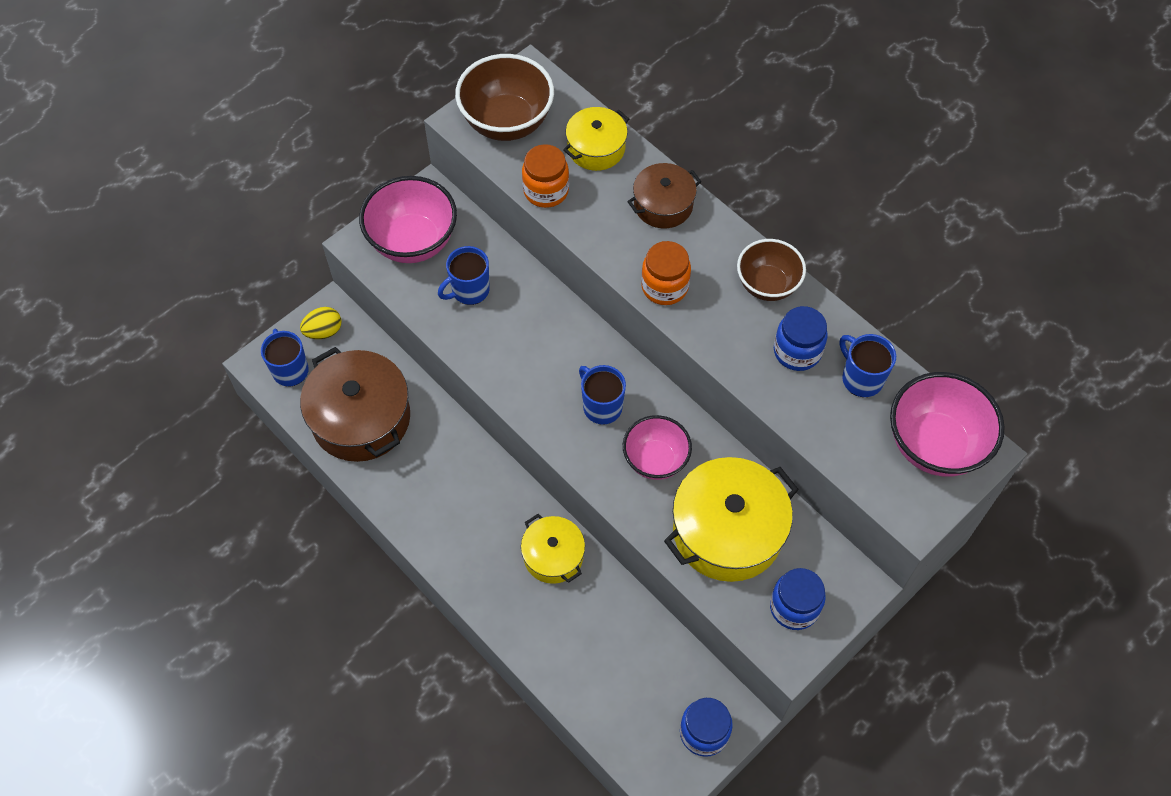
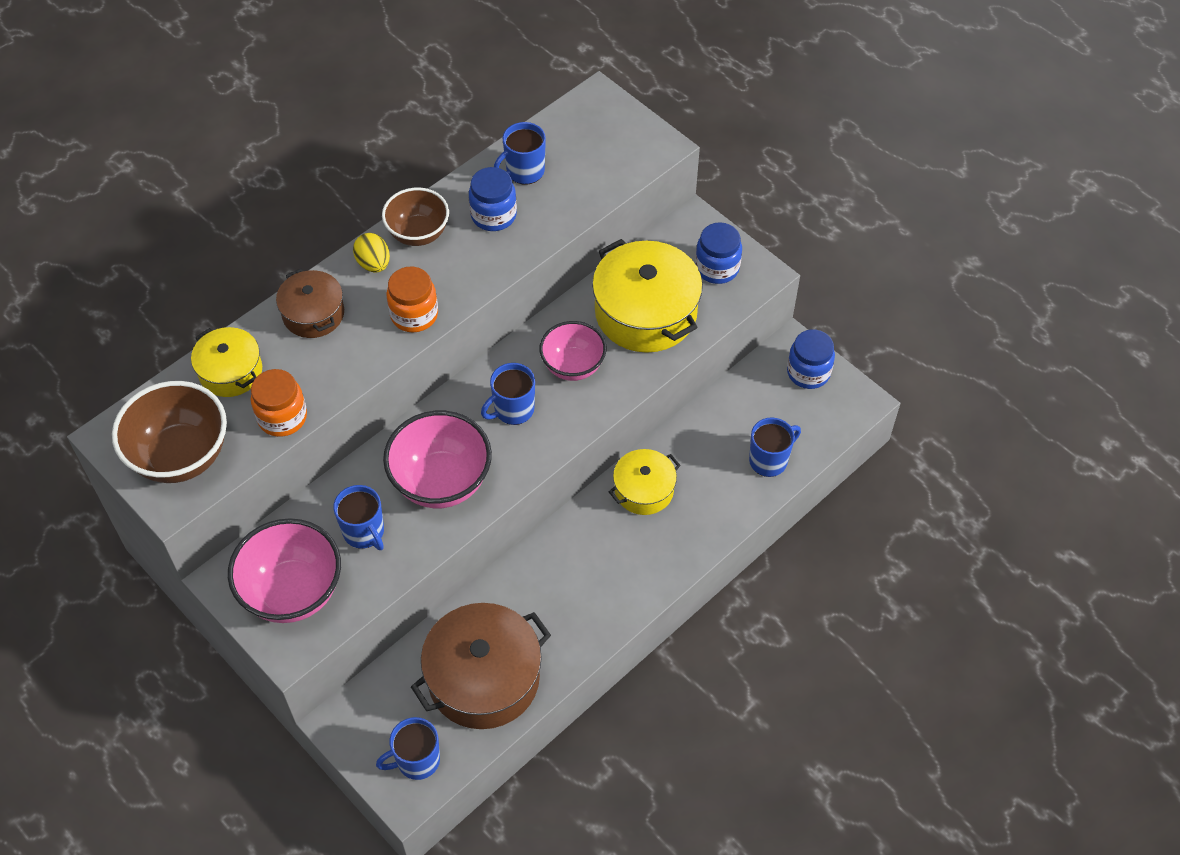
camera: 90 degrees left, 5 degrees down
yellow egg [300,307,342,339] -> yellow egg moved to [353,233,390,273]
pink bowl [890,372,1005,476] -> pink bowl moved to [383,411,492,508]
none -> blue mug [749,418,801,477]

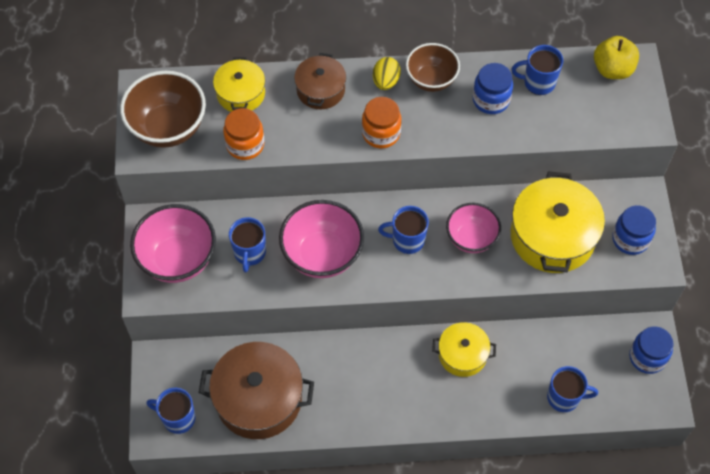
camera: 40 degrees right, 5 degrees up
none -> yellow apple [594,36,639,79]

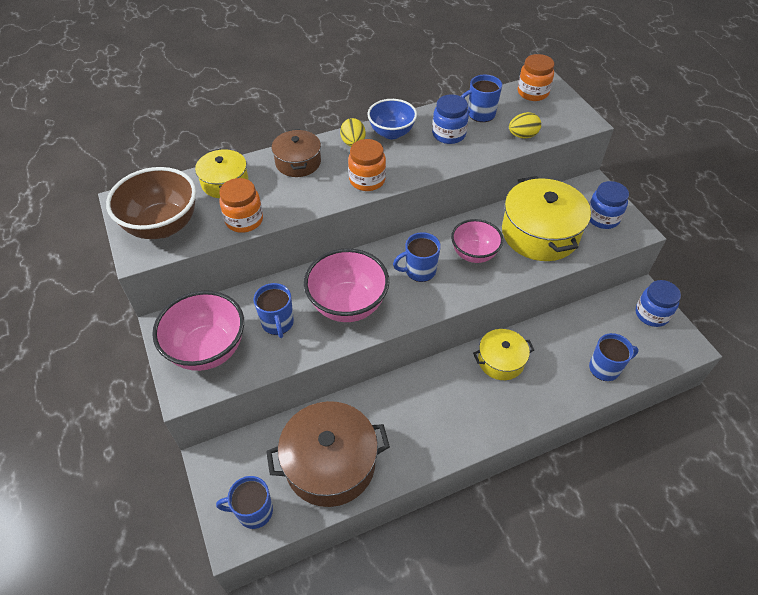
camera: 20 degrees left, 10 degrees down
brown bowl [406,43,460,92] -> blue bowl [367,99,417,139]
yellow apple [594,36,639,79] -> orange jar [518,54,555,101]
none -> yellow egg [509,112,541,138]

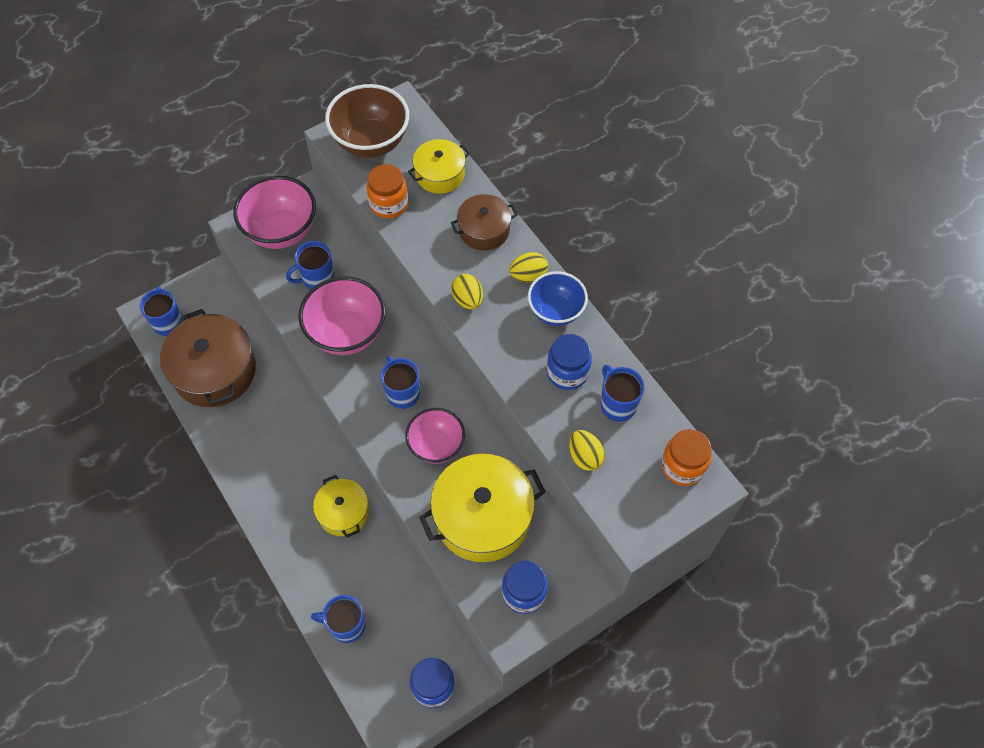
camera: 80 degrees right, 10 degrees up
orange jar [348,139,386,191] -> yellow egg [451,274,483,310]
blue mug [589,333,639,381] -> blue mug turned 120 degrees clockwise [311,595,366,643]

